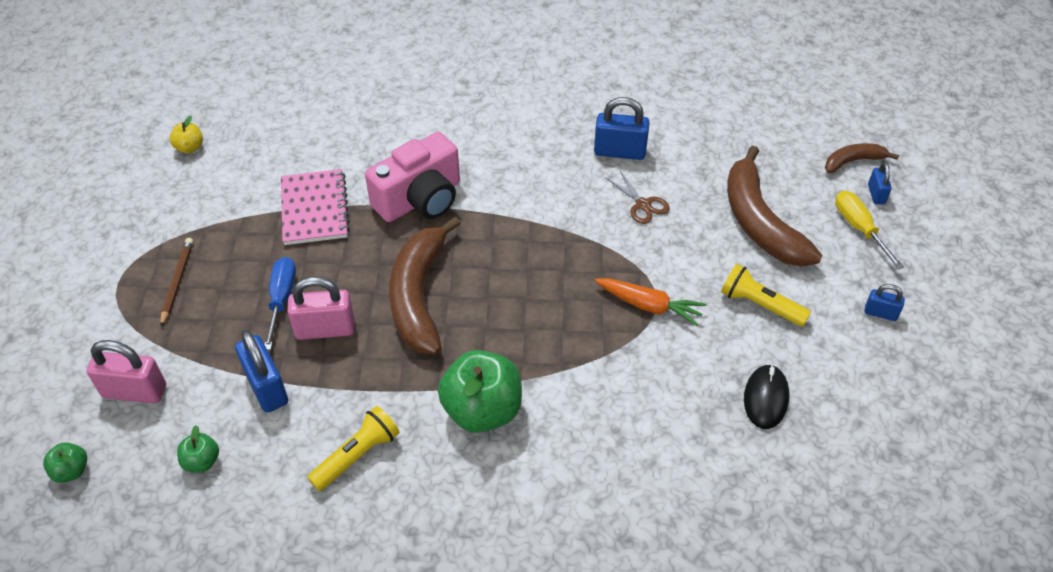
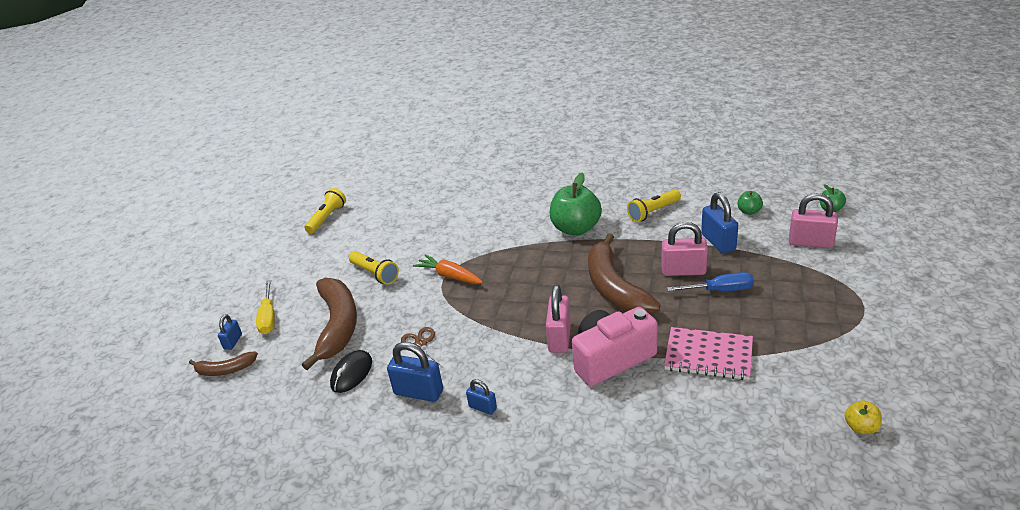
camera: 165 degrees left, 15 degrees down
brown pencil [160,238,193,327] -> none
blue screwdriver [264,257,296,350] -> blue screwdriver turned 105 degrees counterclockwise [667,272,754,291]
pink notebook [281,169,350,245] -> pink notebook turned 75 degrees counterclockwise [664,327,753,380]
brown banana [389,217,461,354] -> brown banana turned 150 degrees clockwise [588,233,661,314]
black mouse [744,364,789,429] -> black mouse moved to [330,350,372,393]
blue padlock [864,284,905,321] -> blue padlock moved to [466,379,497,415]
none -> yellow flashlight [304,188,346,234]
none -> pink padlock [546,285,571,353]

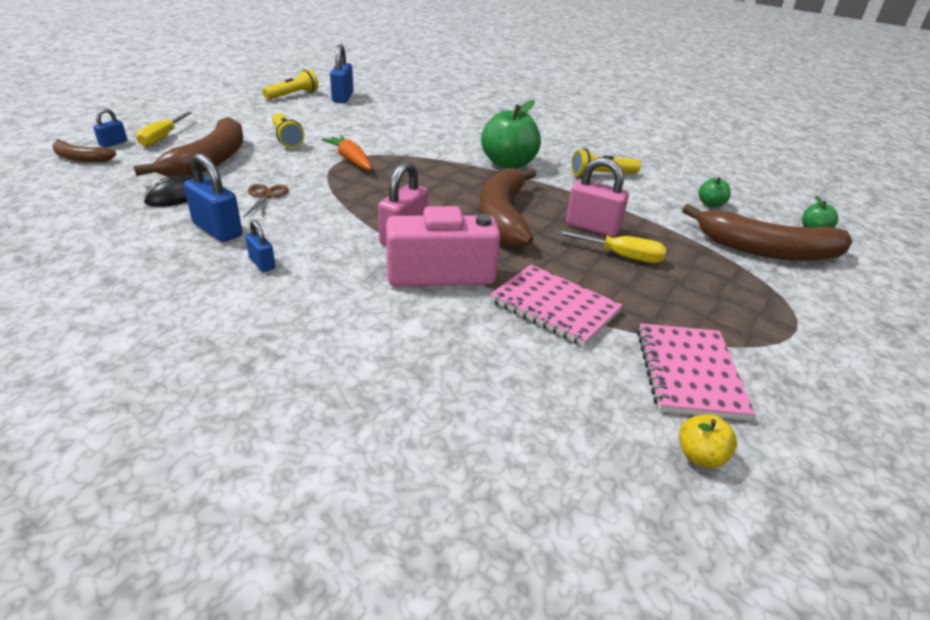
camera: 15 degrees right, 0 degrees up
blue screwdriver [667,272,754,291] -> yellow screwdriver [555,230,666,263]
blue padlock [701,192,738,254] -> blue padlock moved to [330,44,353,103]
pink padlock [789,193,838,248] -> brown banana [682,204,852,261]
none -> pink notebook [637,323,755,420]

